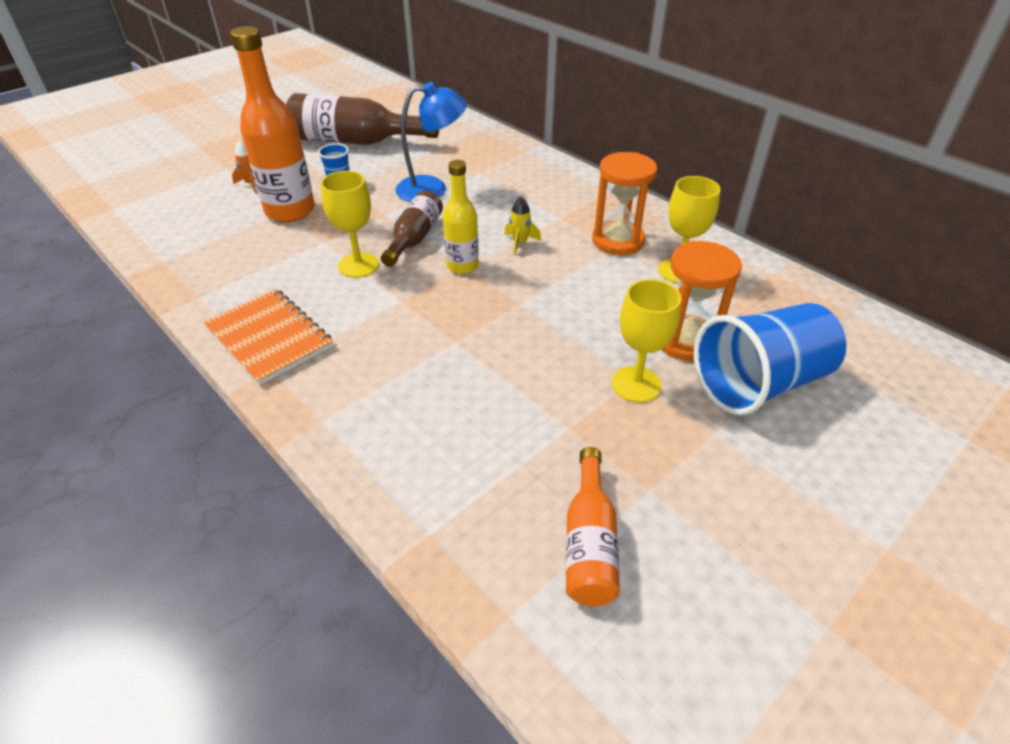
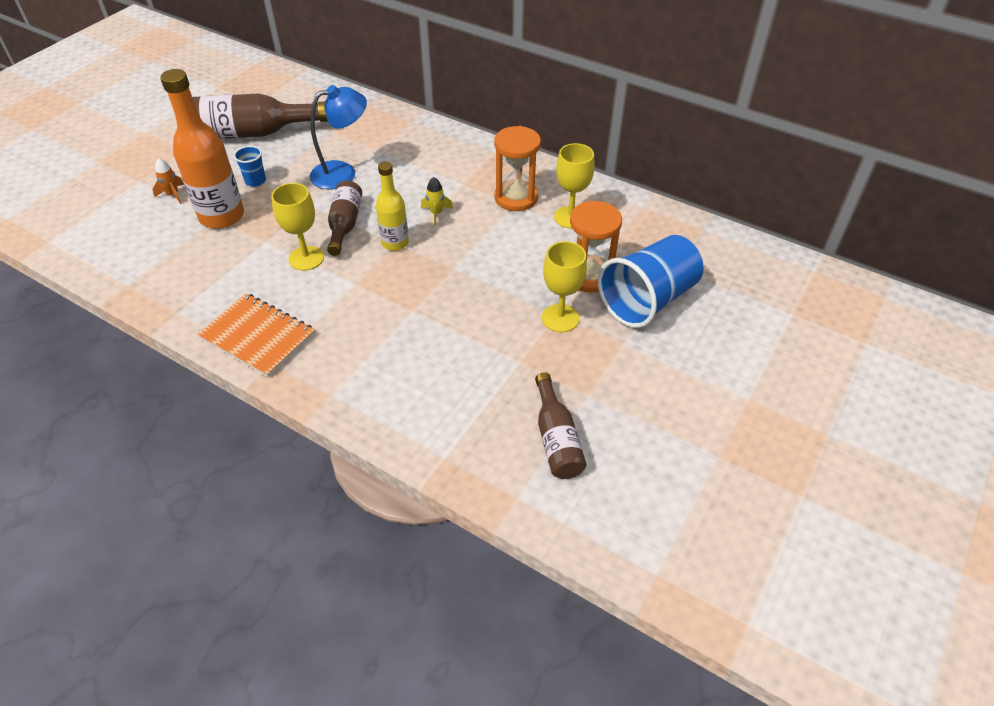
camera: 15 degrees left, 5 degrees up
orange bottle [566,447,620,606] -> brown bottle [535,372,586,479]

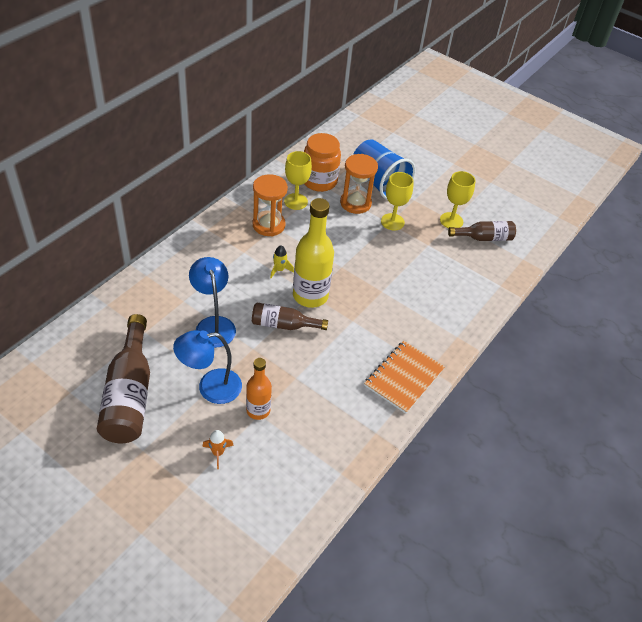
camera: 90 degrees left, 0 degrees up
orange bottle [160,69,244,229] -> orange bottle [246,358,272,420], size x0.59
blue cup [234,146,266,187] -> blue lamp [173,330,242,404]
yellow goblet [271,183,324,271] -> yellow goblet moved to [440,171,476,228]
yellow bottle [376,162,409,251] -> yellow bottle [293,198,334,308], size x1.70
none -> orange jar [304,133,341,192]

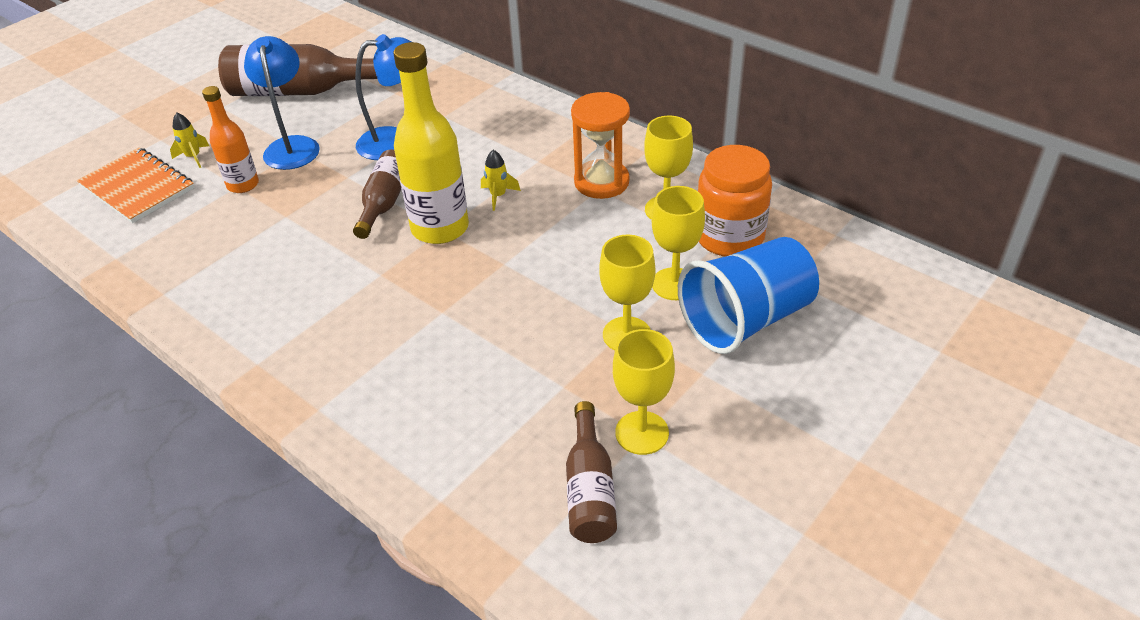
camera: 100 degrees right, 5 degrees down
orange rocket [202,430,234,469] -> yellow rocket [170,113,209,168]
orange hourglass [340,154,378,214] -> yellow goblet [652,186,705,300]
orange notebook [364,341,445,414] -> orange notebook moved to [77,148,194,223]

